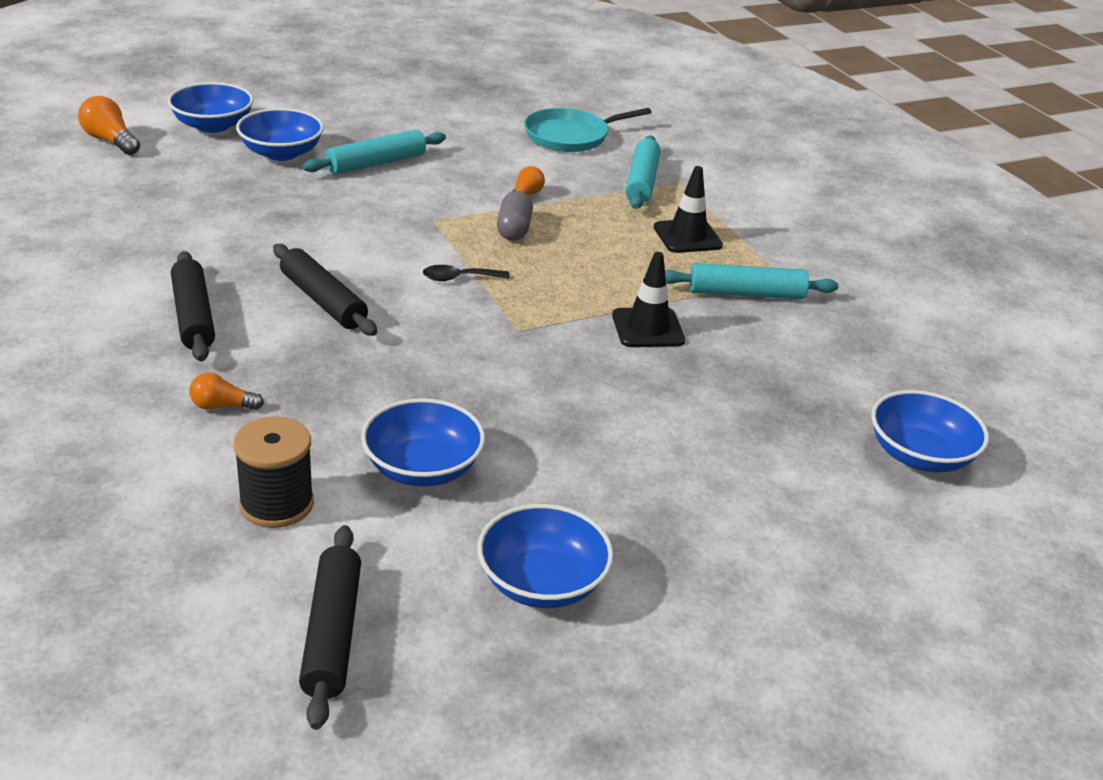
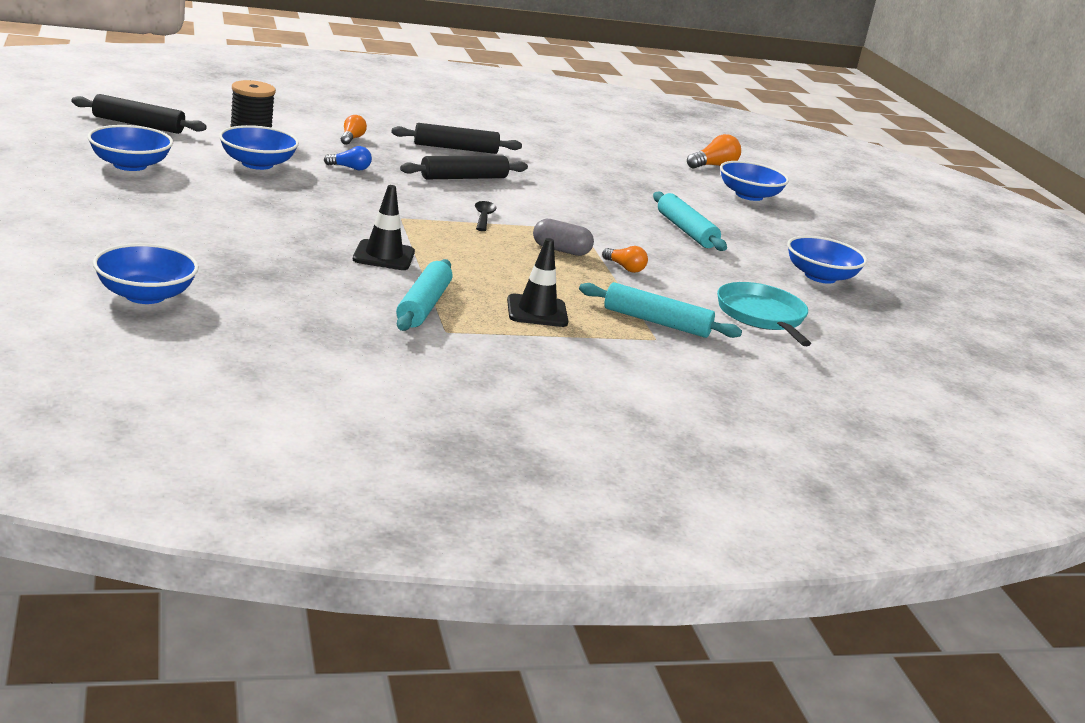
camera: 100 degrees right, 10 degrees down
blue bowl [236,108,324,161] -> blue bowl moved to [787,236,867,284]
none -> blue light bulb [324,146,372,170]

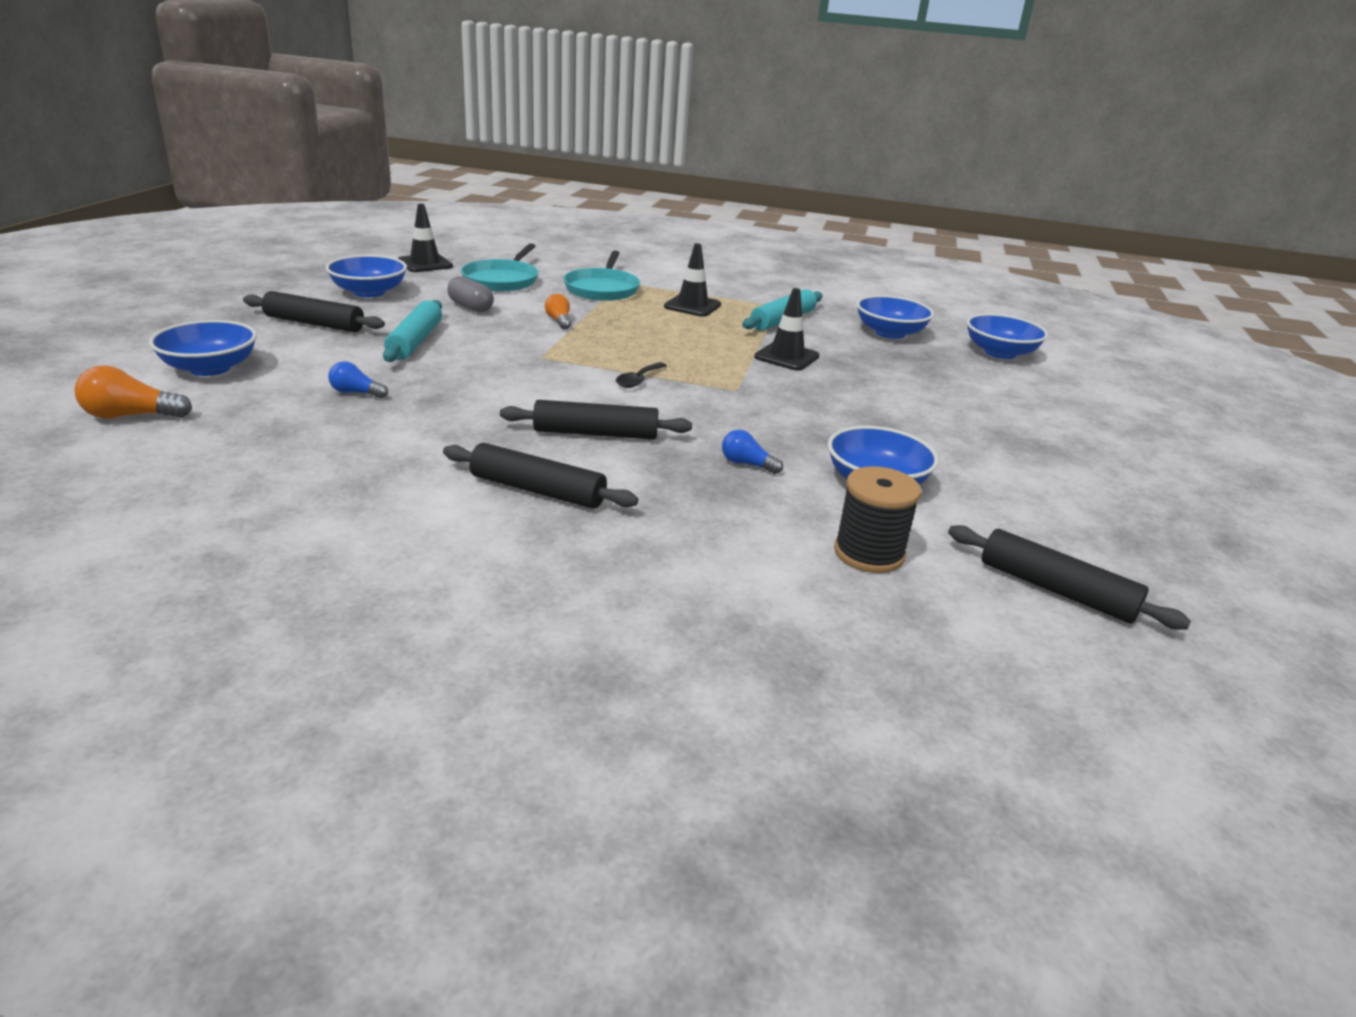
camera: 150 degrees left, 5 degrees up
blue bowl [87,125,173,171] -> blue bowl moved to [856,295,934,339]
orange light bulb [341,115,367,145] -> none
grey capsule [533,219,594,256] -> grey capsule moved to [447,276,494,313]
turquoise rolling pin [579,282,742,338] -> turquoise pan [564,251,640,301]
none -> black rolling pin [243,291,385,332]
none -> blue light bulb [328,361,388,398]
none -> black traffic cone [398,204,453,272]

